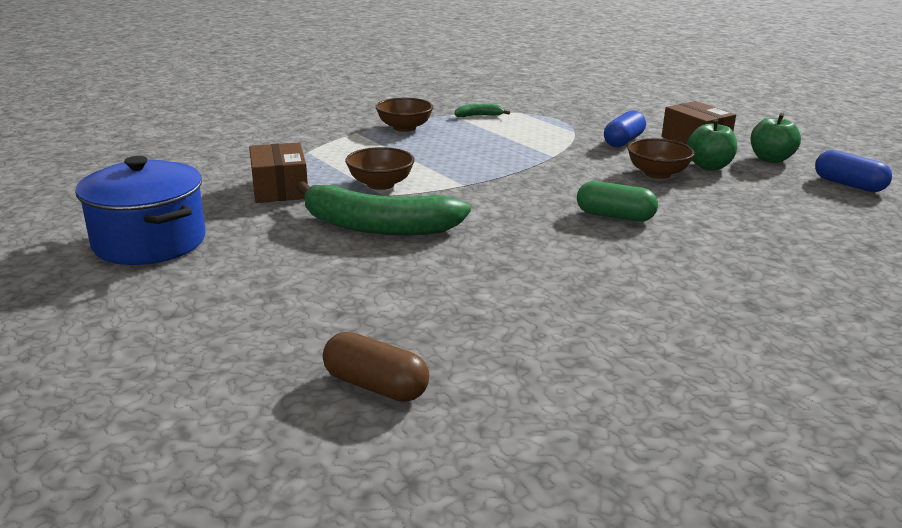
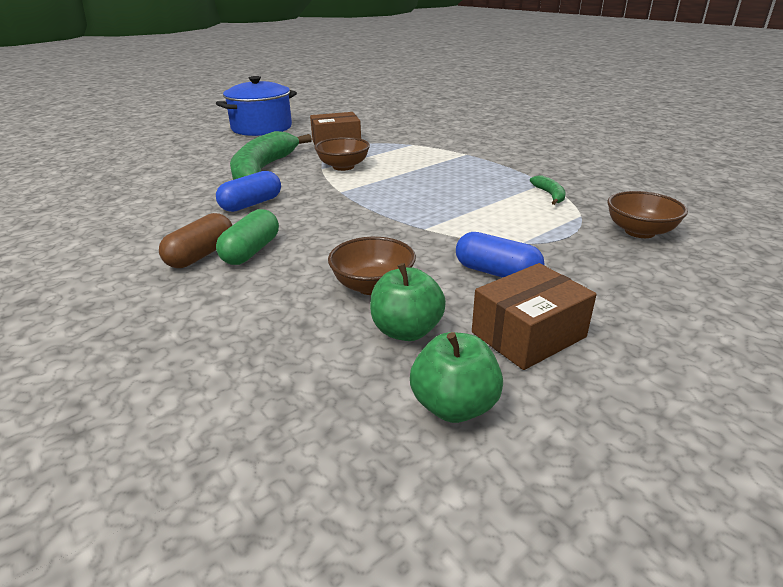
camera: 90 degrees right, 5 degrees up
brown capsule [323,332,429,402] -> brown capsule moved to [159,213,232,268]
brown bowl [376,98,433,132] -> brown bowl moved to [607,191,688,238]
blue capsule [815,150,892,192] -> blue capsule moved to [216,171,281,212]

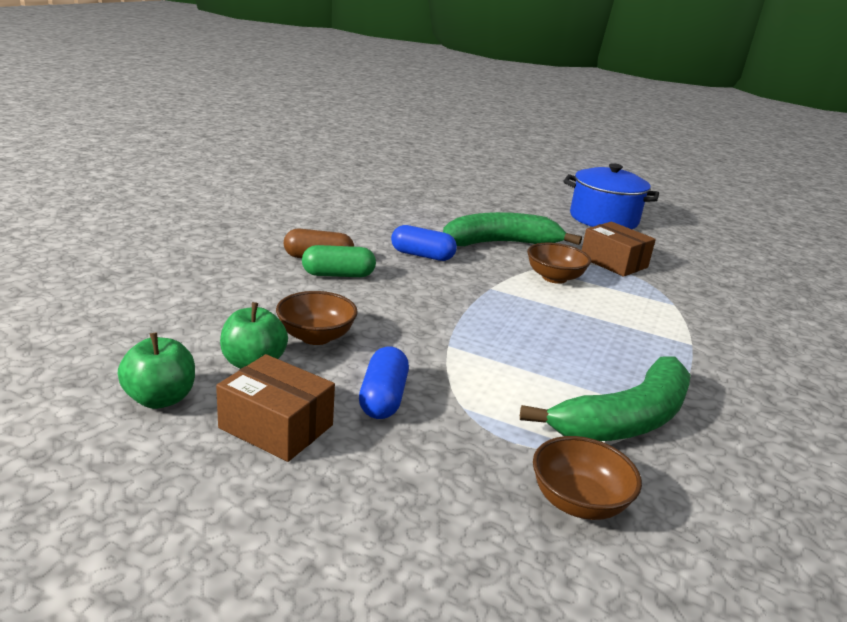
camera: 60 degrees right, 5 degrees down
green banana [530,175,566,205] -> green banana [520,356,691,441], size x2.41

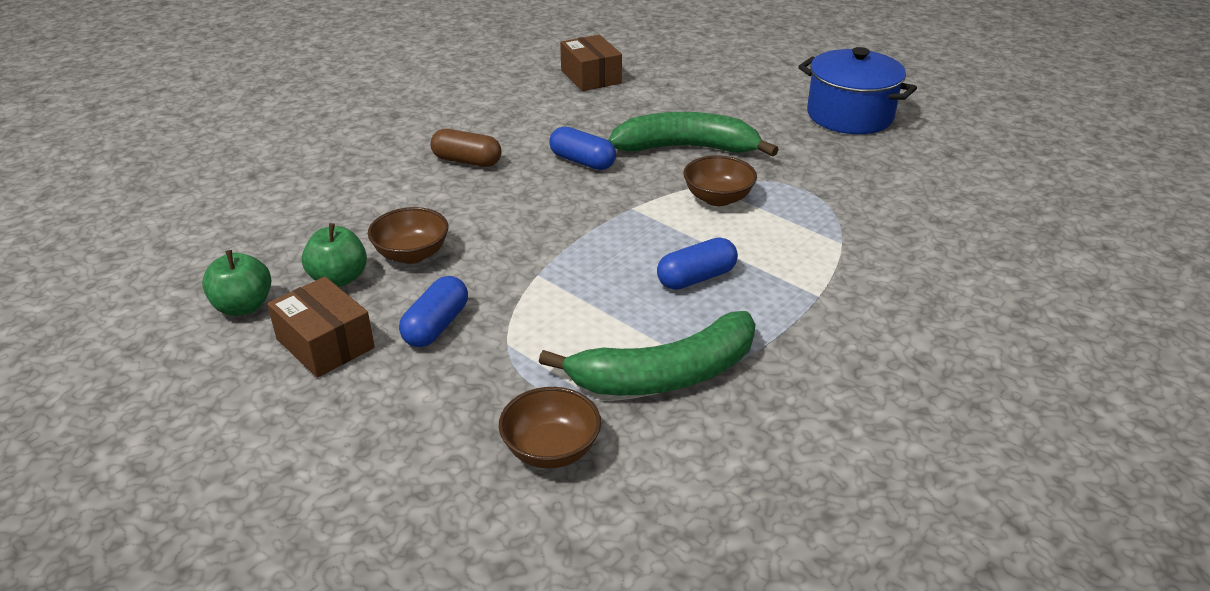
camera: 20 degrees right, 10 degrees up
green capsule [302,245,376,277] -> none
brown box [582,222,656,277] -> brown box moved to [560,35,622,91]
none -> blue capsule [657,238,738,290]

